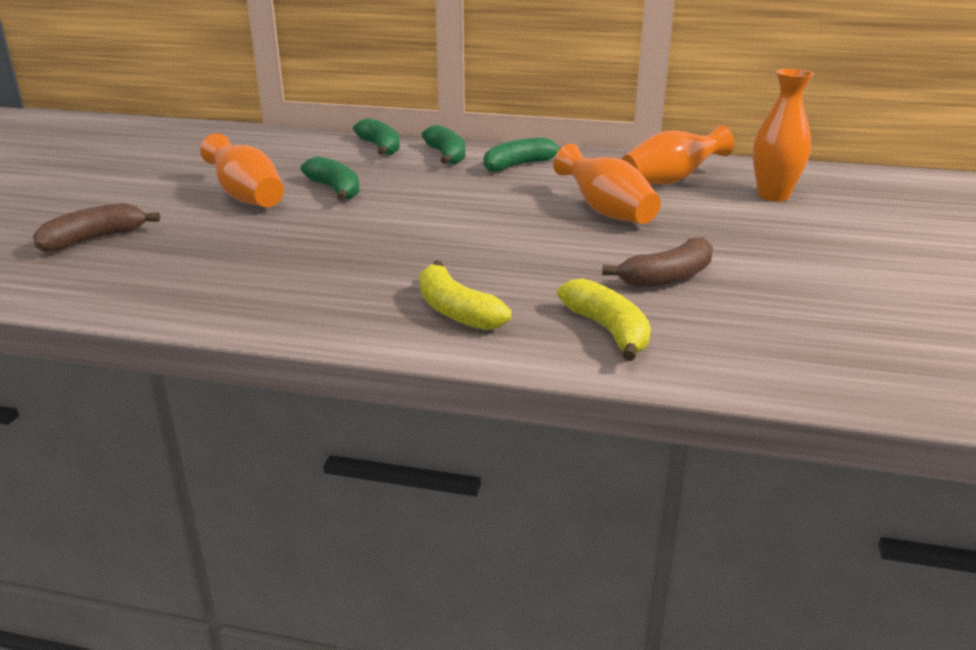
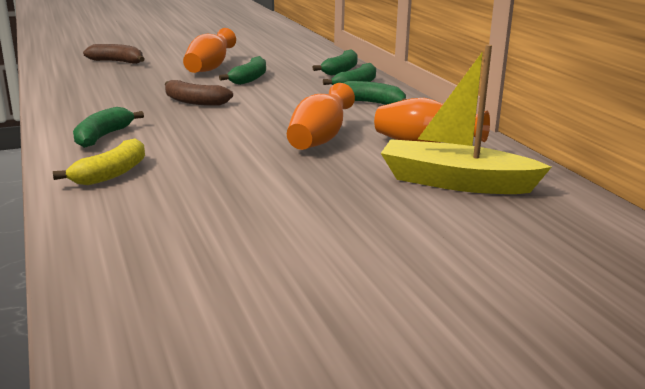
camera: 55 degrees right, 5 degrees down
yellow banana [419,261,512,330] -> green banana [73,107,144,148]
brown banana [602,237,713,288] -> brown banana moved to [165,80,233,106]
orange vase [753,69,814,202] -> yellow boat [381,45,552,194]

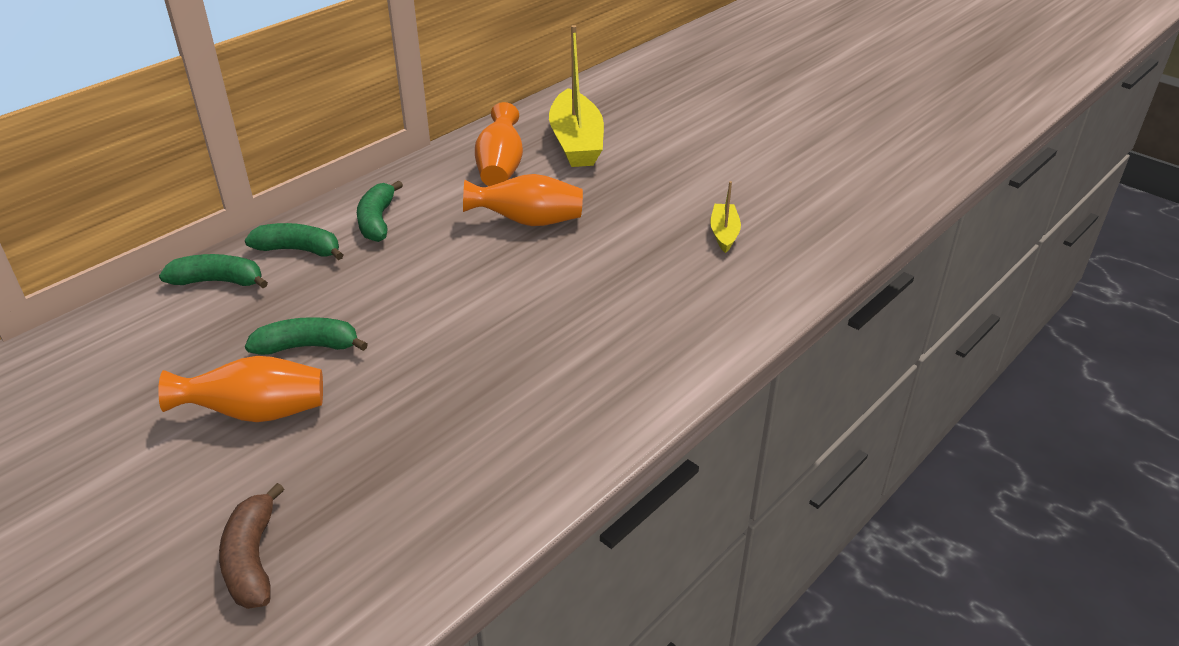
camera: 115 degrees left, 15 degrees up
yellow banana [53,139,145,185] -> none
green banana [73,107,144,148] -> none
brown banana [165,80,233,106] -> none
none -> yellow boat [710,181,741,253]

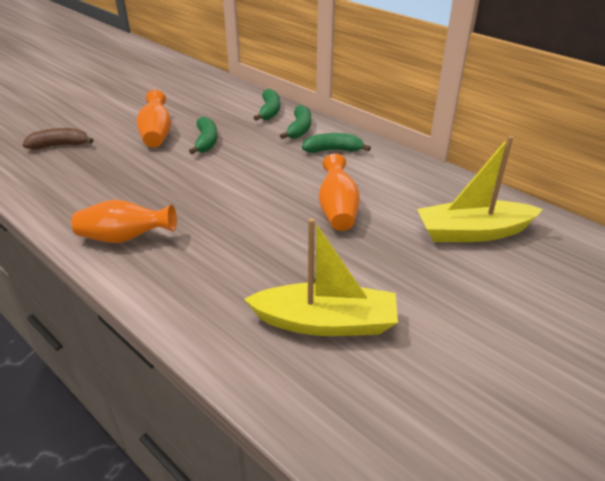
camera: 90 degrees right, 0 degrees up
orange vase [475,102,523,186] -> orange vase moved to [71,200,177,243]
yellow boat [710,181,741,253] -> yellow boat [244,218,398,336], size x2.04

